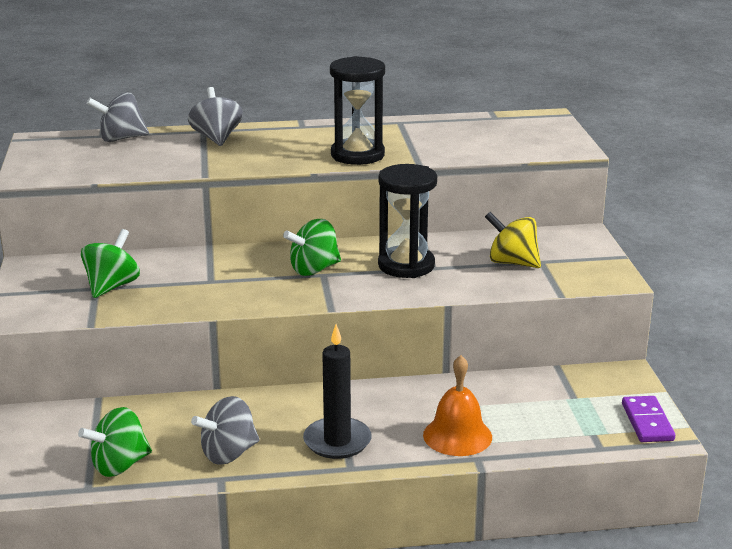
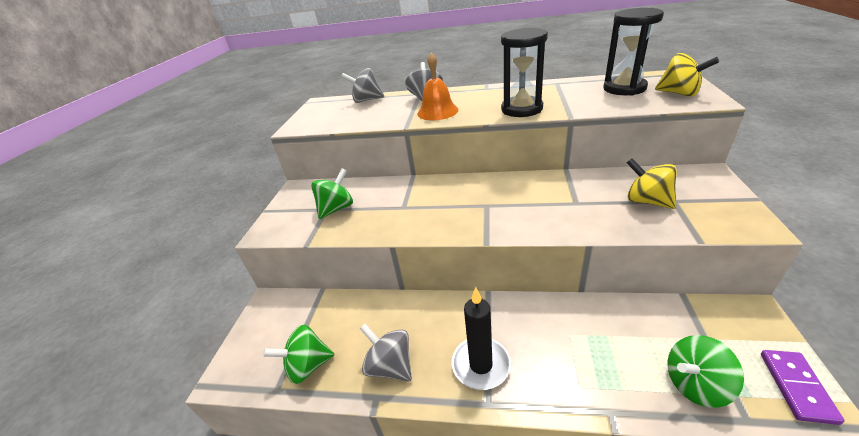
camera: 20 degrees right, 10 degrees up
grey spinning top [191,396,260,465] -> grey spinning top turned 60 degrees clockwise [360,323,412,382]
green spinning top [283,219,341,276] -> green spinning top moved to [667,335,744,408]
black hourglass [378,164,437,278] -> black hourglass moved to [603,8,664,96]
orange bell [423,355,492,456] -> orange bell moved to [417,53,458,121]
none -> yellow spinning top [655,53,719,97]

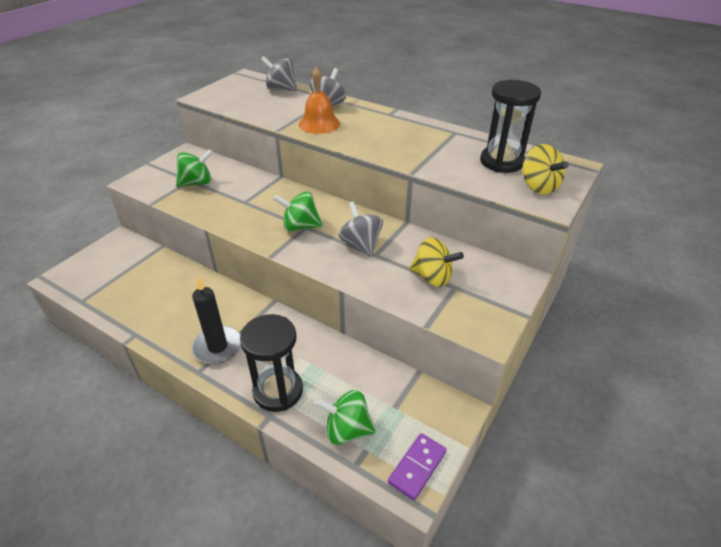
camera: 20 degrees right, 5 degrees up
green spinning top [263,324,335,384] -> green spinning top moved to [273,191,323,231]
grey spinning top [360,323,412,382] -> grey spinning top moved to [339,201,383,257]
black hourglass [501,28,548,117] -> black hourglass moved to [240,314,303,412]
yellow spinning top [627,158,677,209] -> yellow spinning top turned 135 degrees clockwise [409,237,464,287]

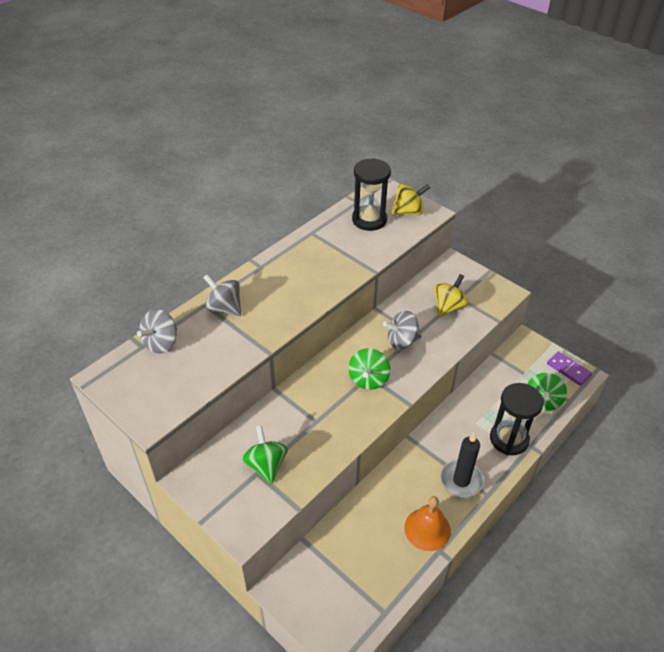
camera: 80 degrees left, 5 degrees up
orange bell [299,67,340,134] -> orange bell moved to [404,496,451,551]

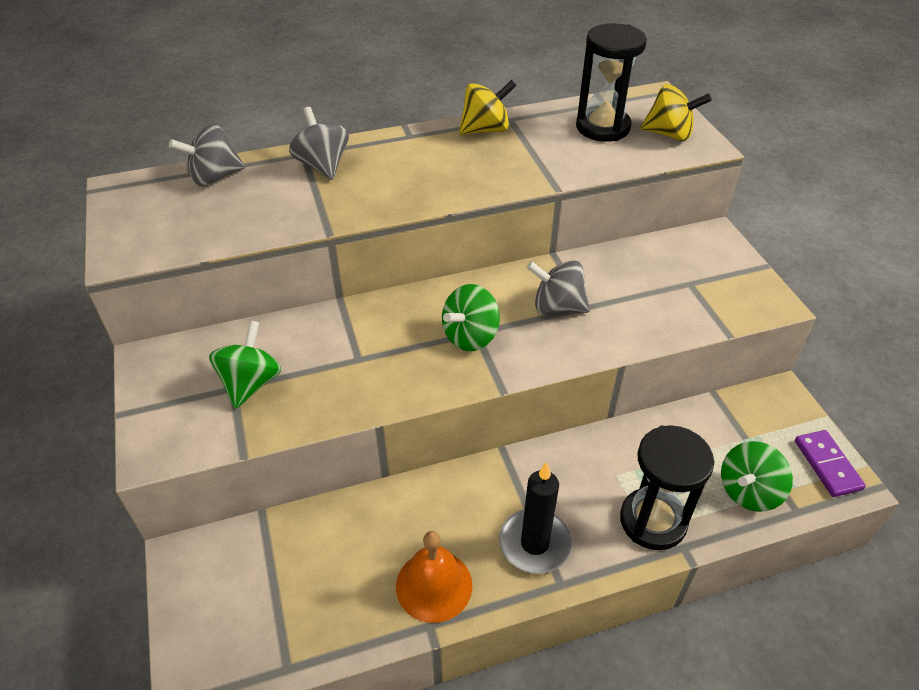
camera: 30 degrees right, 0 degrees up
yellow spinning top [434,274,468,317] -> yellow spinning top moved to [459,80,517,135]

